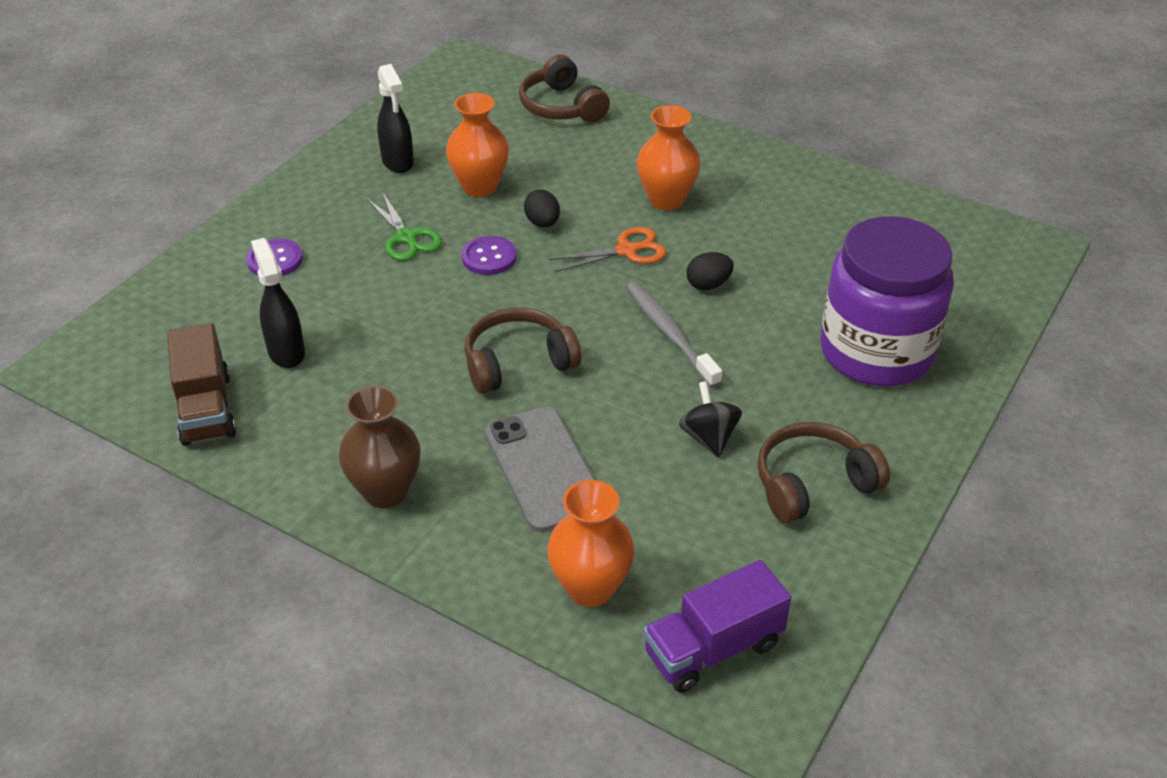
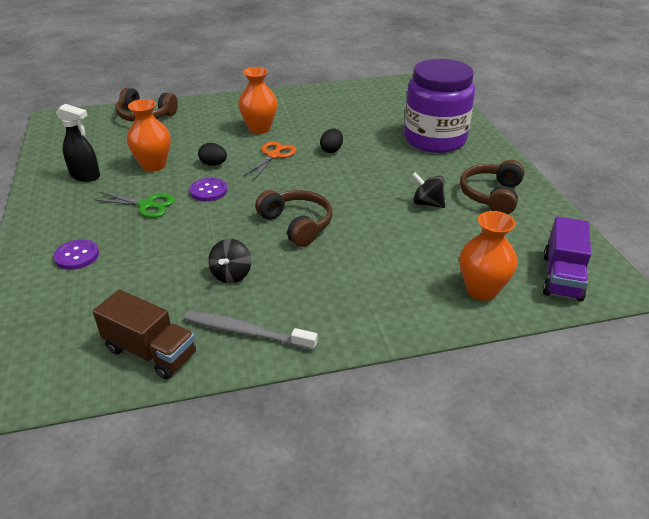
camera: 45 degrees left, 5 degrees down
black spray bottle [251,238,305,368] -> none
brown vase [339,386,421,508] -> none
brown headphones [465,308,581,394] -> brown headphones turned 120 degrees clockwise [255,190,332,247]
grey phone [485,407,595,532] -> none
grey toothbrush [626,282,722,388] -> grey toothbrush moved to [184,311,318,351]
none -> black spinning top [208,239,251,283]

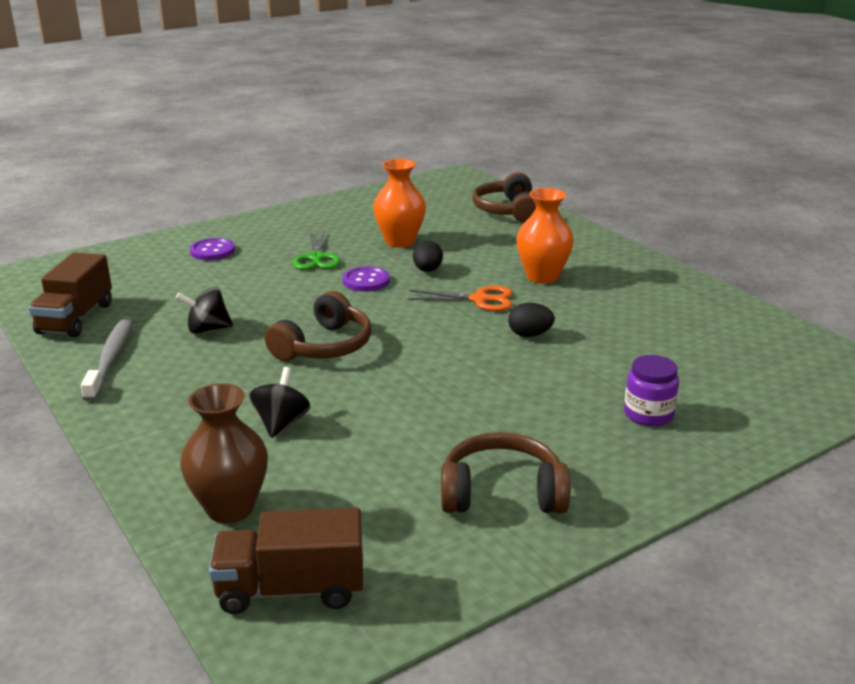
camera: 70 degrees right, 10 degrees down
black spray bottle [56,104,100,182] -> none
purple jar [404,59,475,153] -> purple jar [624,355,679,426], size x0.42
black spinning top [412,172,445,208] -> black spinning top moved to [249,367,311,438]
orange vase [460,211,517,301] -> brown vase [180,383,268,523]
purple truck [543,216,591,302] -> brown truck [209,508,363,614]

